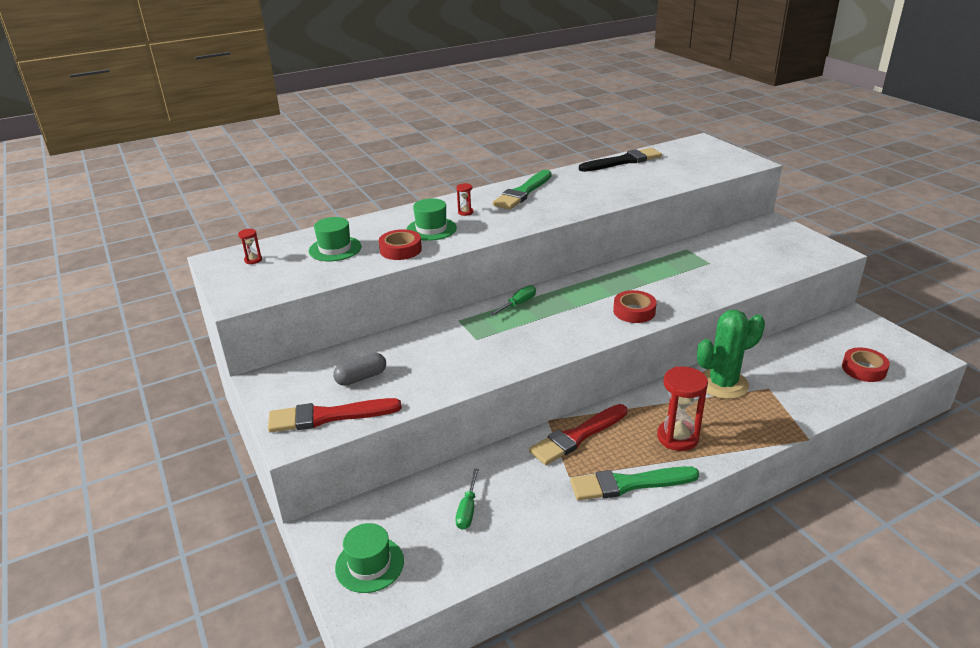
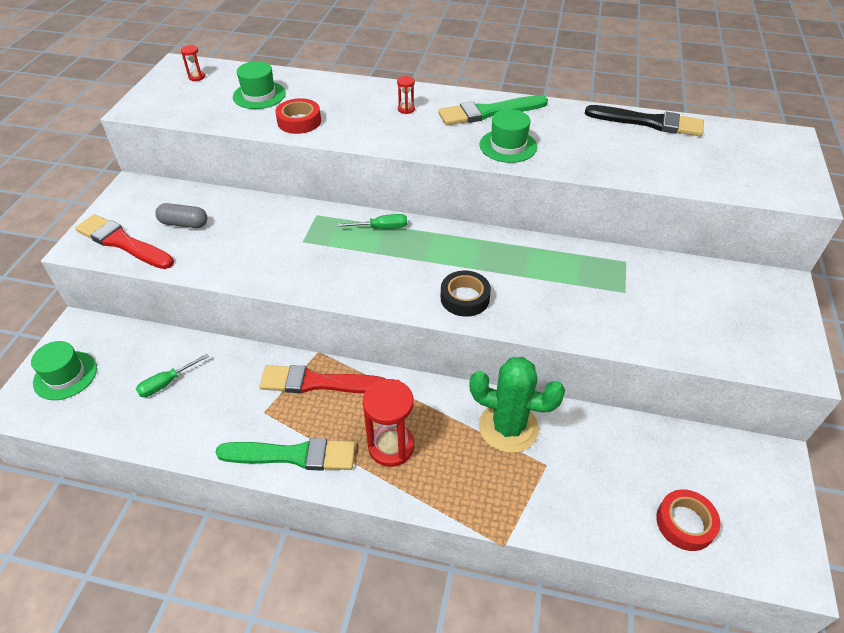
camera: 40 degrees right, 15 degrees up
green hat [406,198,457,241] -> green hat moved to [480,109,537,163]
green brush [570,466,699,501] -> green brush turned 150 degrees clockwise [215,438,356,471]
red tape [613,290,656,323] -> black tape [441,270,491,317]

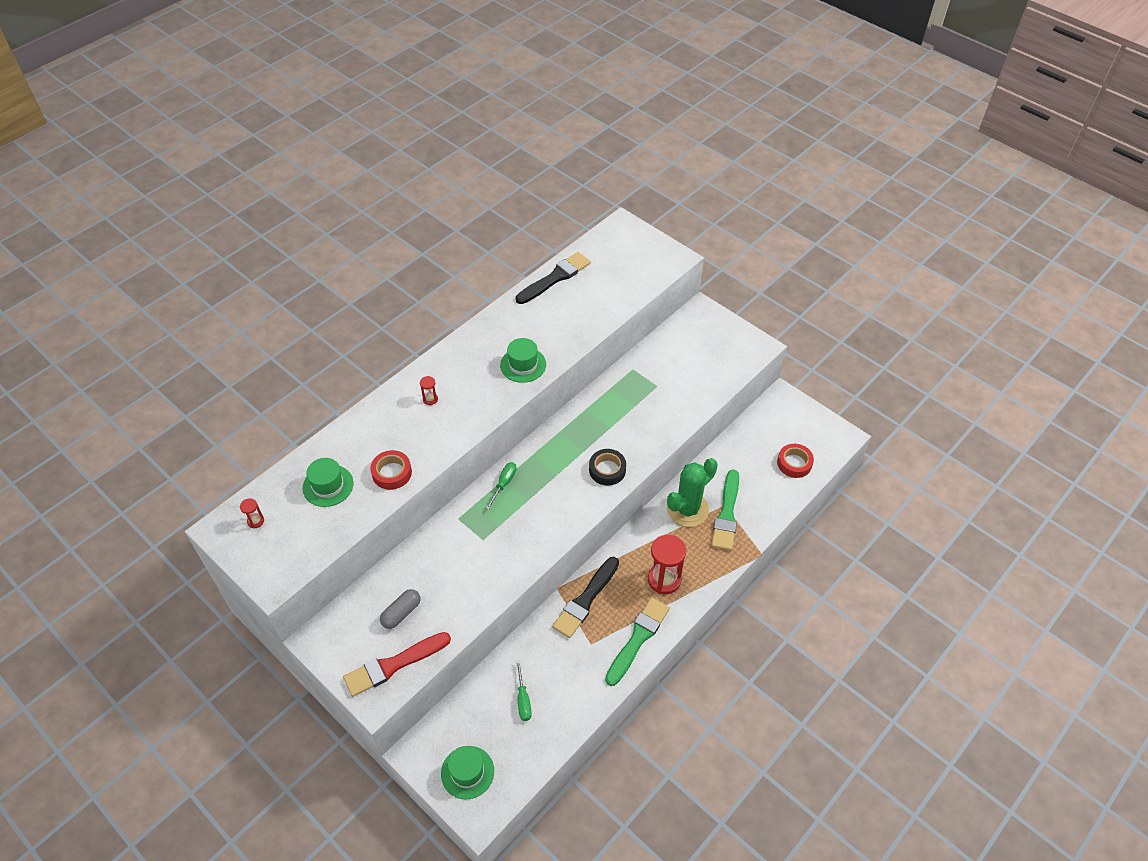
camera: 60 degrees left, 5 degrees up
red brush [259,365,386,393] -> black brush [552,557,619,638]
green brush [438,95,548,125] -> green brush moved to [711,469,739,551]

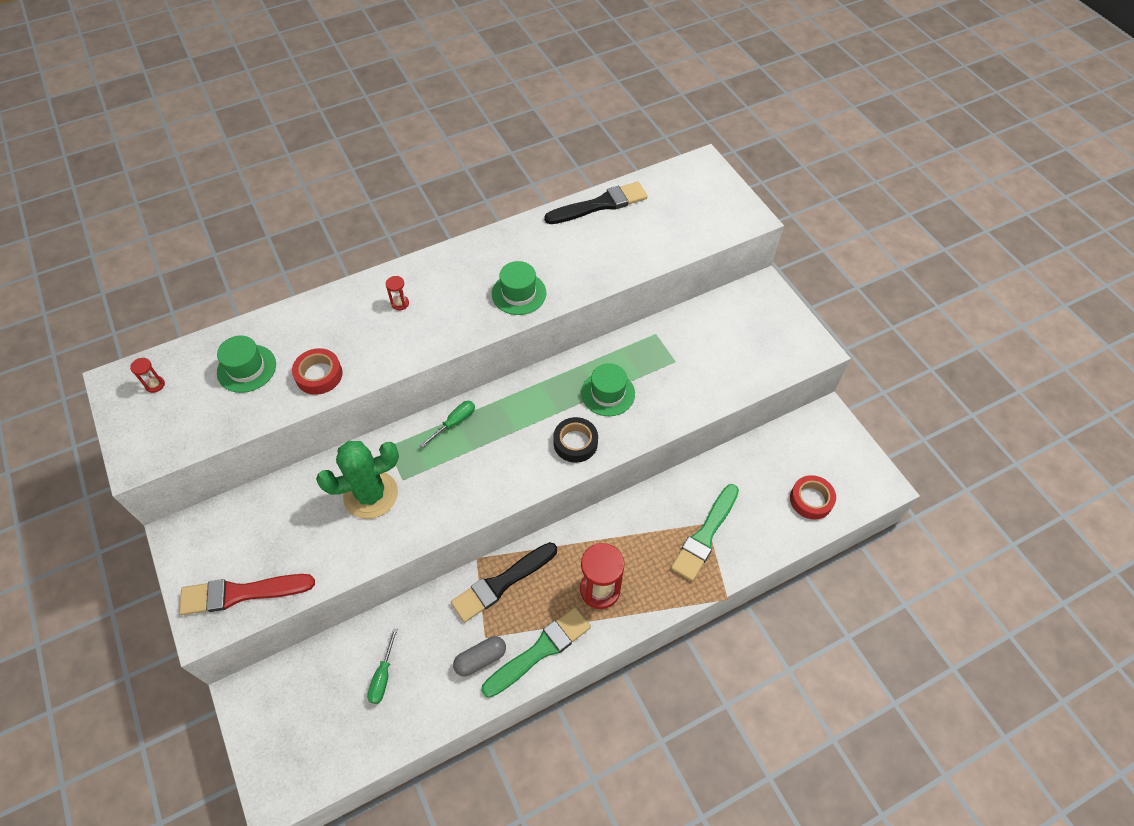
camera: 20 degrees right, 5 degrees up
grey capsule [380,589,420,629] -> grey capsule moved to [453,636,506,676]
green hat [441,746,494,799] -> green hat moved to [581,363,635,416]
green cactus [667,458,718,527] -> green cactus moved to [316,441,399,519]

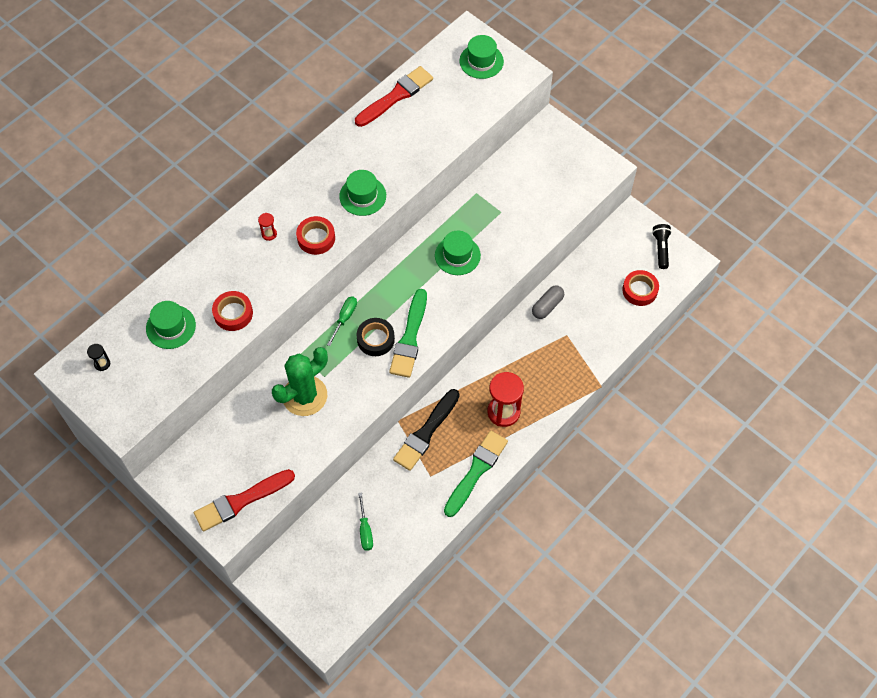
camera: 20 degrees left, 5 degrees up
red hourglass [130,358,165,393] -> black hourglass [87,344,110,371]
grey capsule [453,636,506,676] -> grey capsule moved to [532,285,564,319]
black brush [545,182,648,224] -> red brush [355,66,433,127]
black tape [553,417,598,463] -> black tape moved to [357,318,395,356]
green brush [671,484,739,581] -> green brush moved to [389,289,427,378]
none -> red tape [296,216,335,255]
none -> green hat [459,35,504,79]
none -> black flashlight [652,224,672,269]

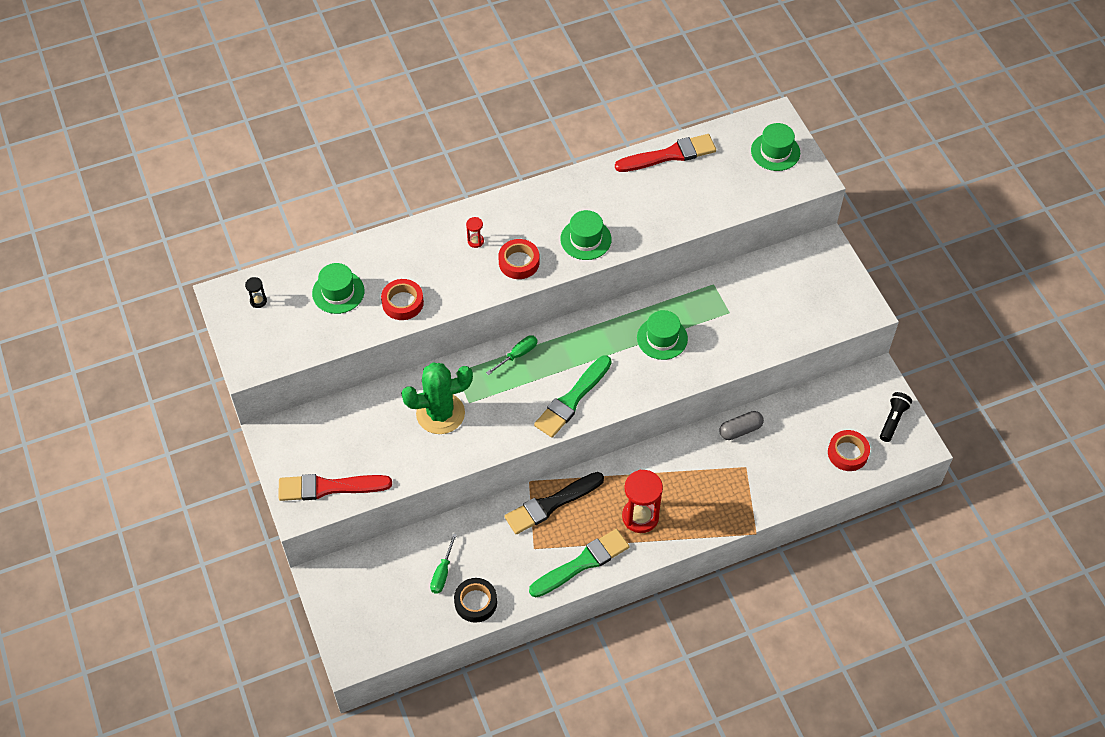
camera: 25 degrees right, 5 degrees down
black tape [357,318,395,356] -> black tape moved to [454,578,497,623]

